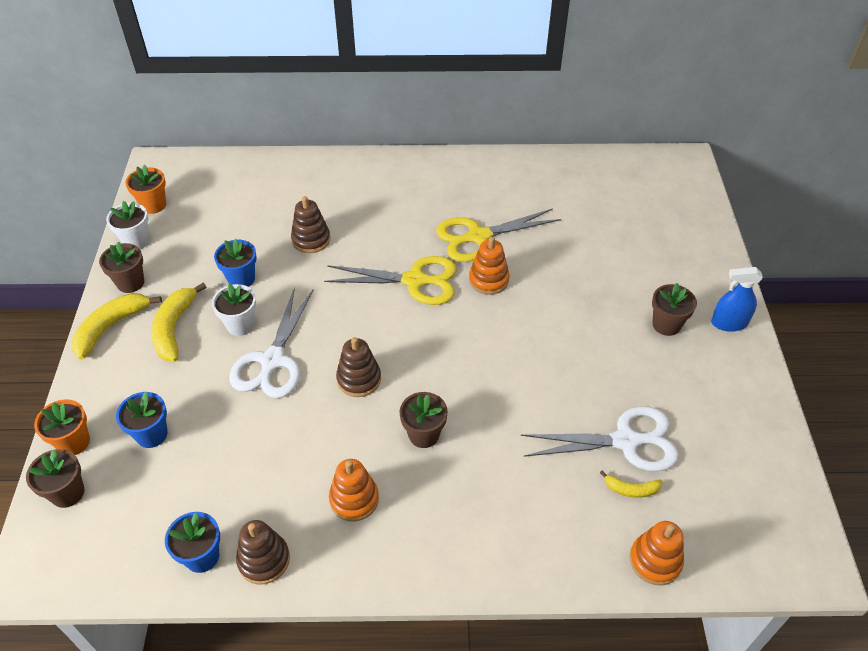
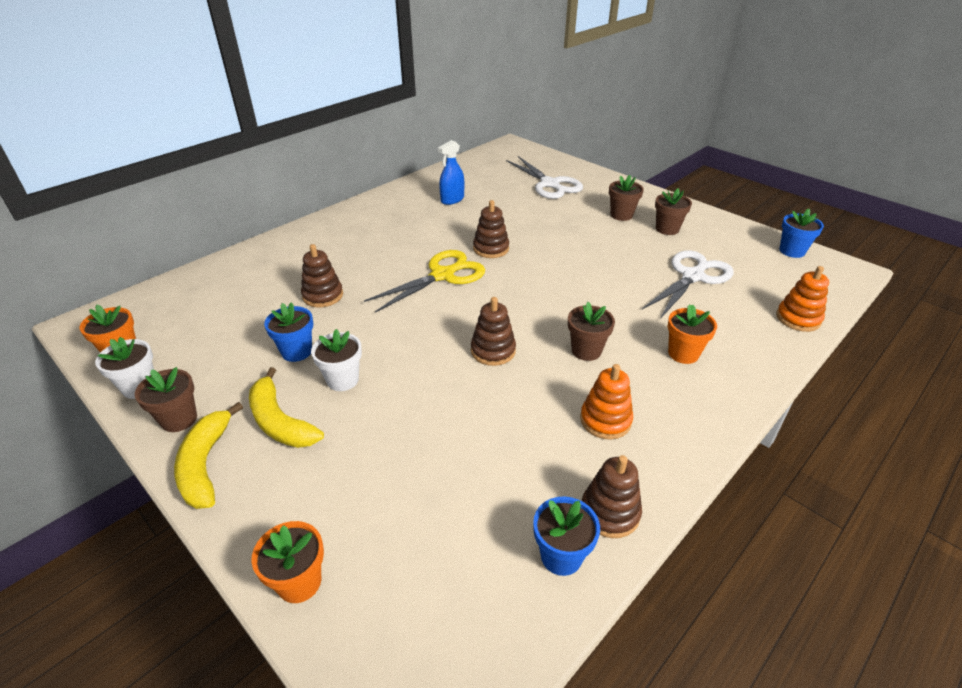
camera: 45 degrees left, 10 degrees down
brown flower pot [26,449,85,508] -> brown flower pot moved to [655,188,692,235]
blue flower pot [116,391,168,448] -> blue flower pot moved to [780,209,824,258]
white scissors [229,287,313,398] -> white scissors moved to [506,156,583,199]
yellow scissors [436,208,561,262] -> none
orange stacking toy [469,237,510,295] -> brown stacking toy [473,200,509,258]
yellow banana [600,471,663,498] -> none
blue spray bottle [711,267,763,332] -> blue spray bottle moved to [438,140,464,205]
none -> orange flower pot [667,304,717,364]

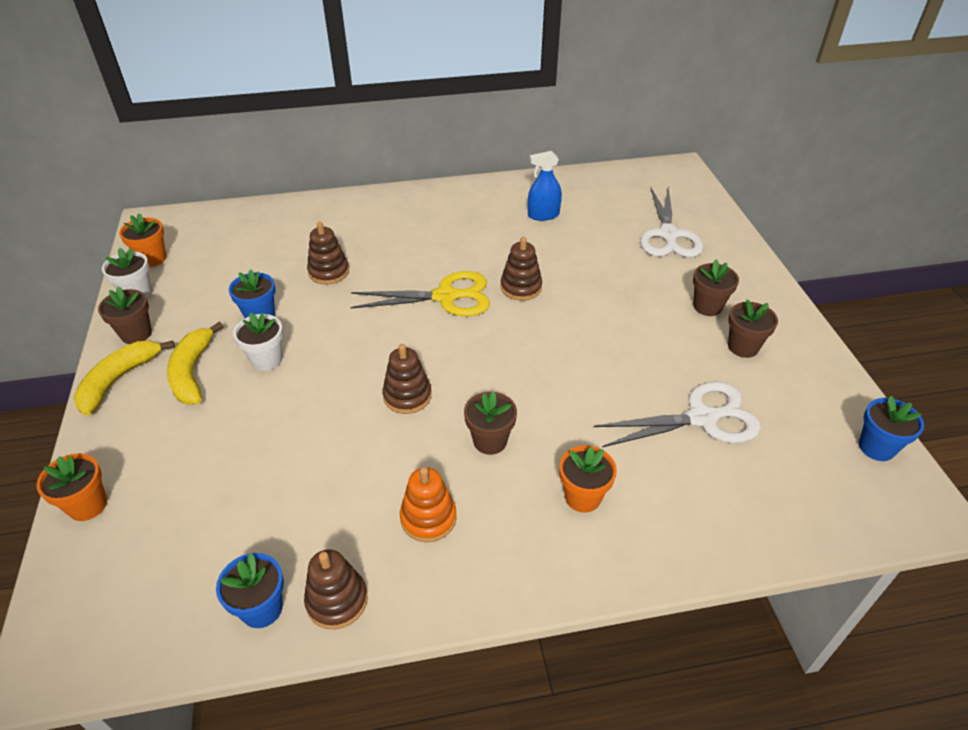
camera: 35 degrees right, 5 degrees up
orange stacking toy [776,266,829,332] -> none

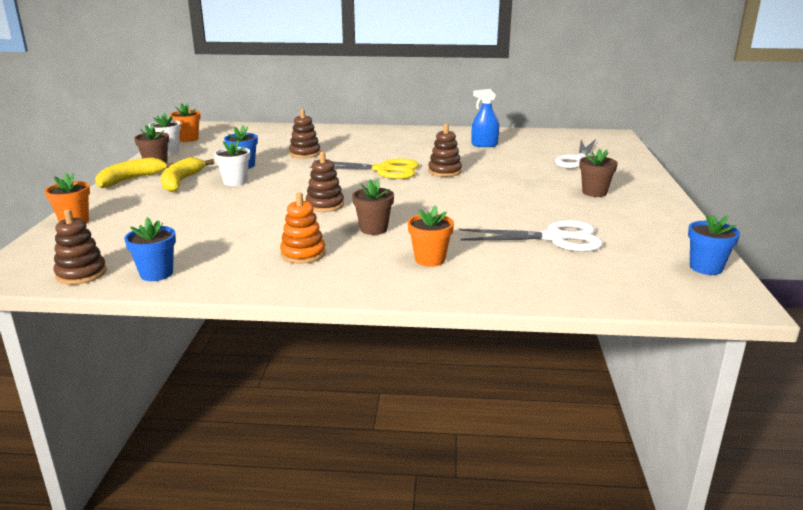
camera: 15 degrees right, 20 degrees down
brown stacking toy [304,549,368,629] -> brown stacking toy moved to [53,209,107,285]
brown flower pot [728,299,778,358] -> none

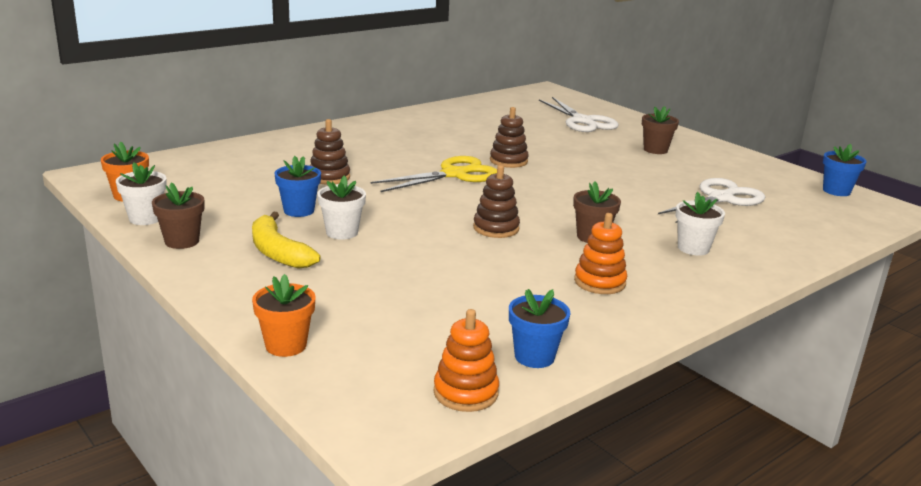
camera: 45 degrees left, 0 degrees up
brown stacking toy [53,209,107,285] -> orange stacking toy [433,309,499,412]
yellow banana [95,157,174,188] -> none
orange flower pot [408,205,454,267] -> white flower pot [676,192,725,256]
blue spray bottle [472,89,499,147] -> none

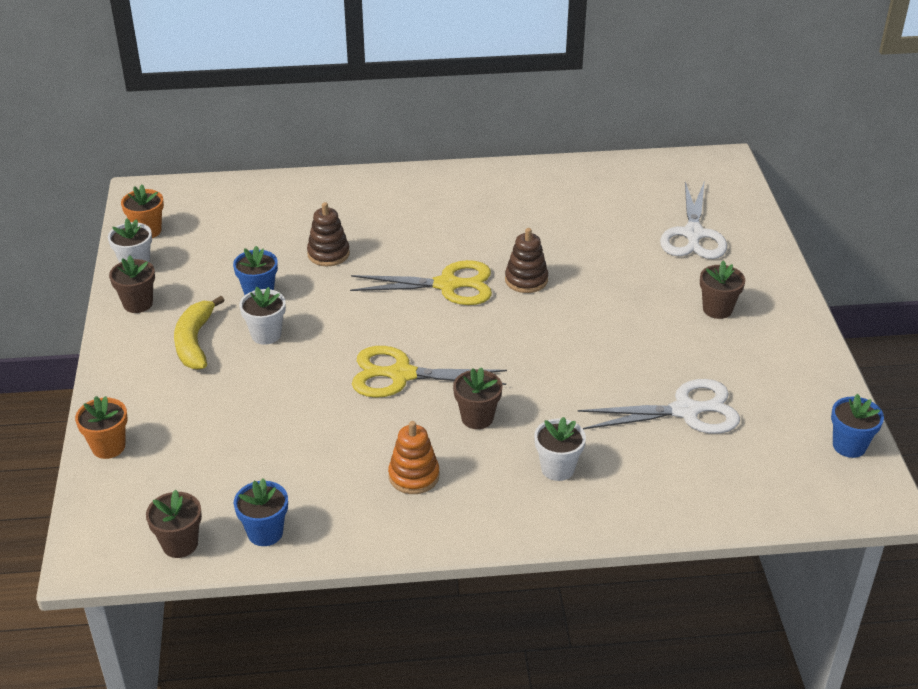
camera: 35 degrees right, 15 degrees up
orange stacking toy [433,309,499,412] -> brown flower pot [146,490,202,558]
brown stacking toy [473,165,520,238] -> yellow scissors [352,346,507,398]

